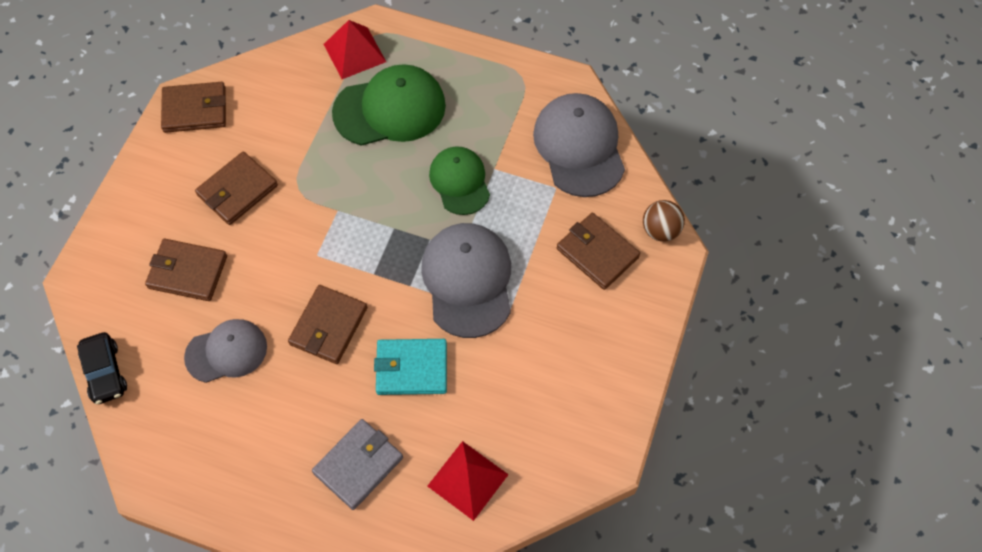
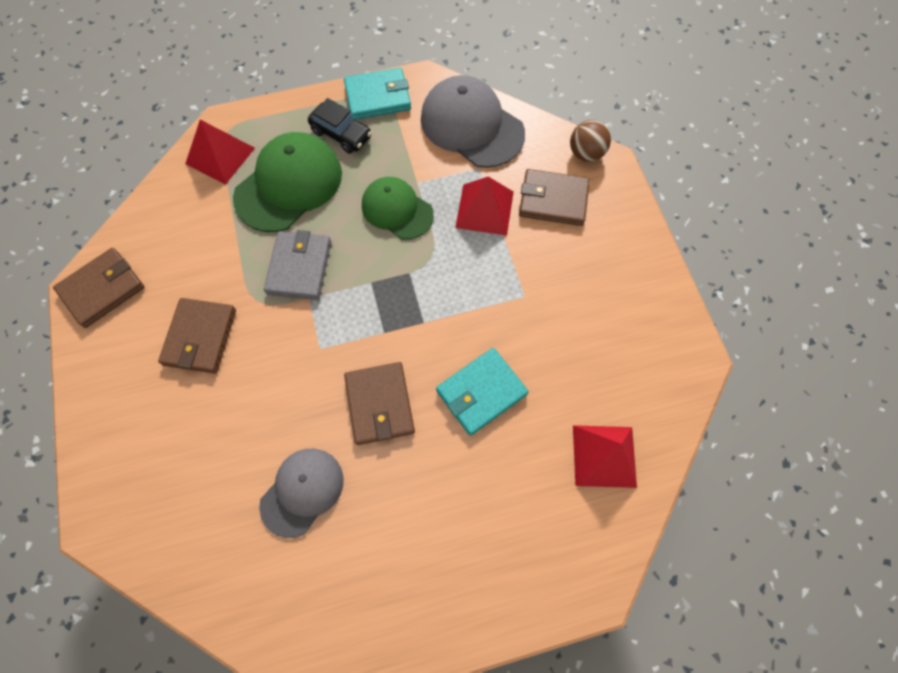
camera: 35 degrees left, 5 degrees up
black car [77,332,127,404] -> black car moved to [308,98,372,154]
brown wallet [145,239,227,301] -> none
grey wallet [312,419,403,510] -> grey wallet moved to [264,230,331,300]
grey cap [421,223,511,338] -> none
none -> turquoise wallet [344,68,411,120]
none -> red pyramid [455,177,514,236]

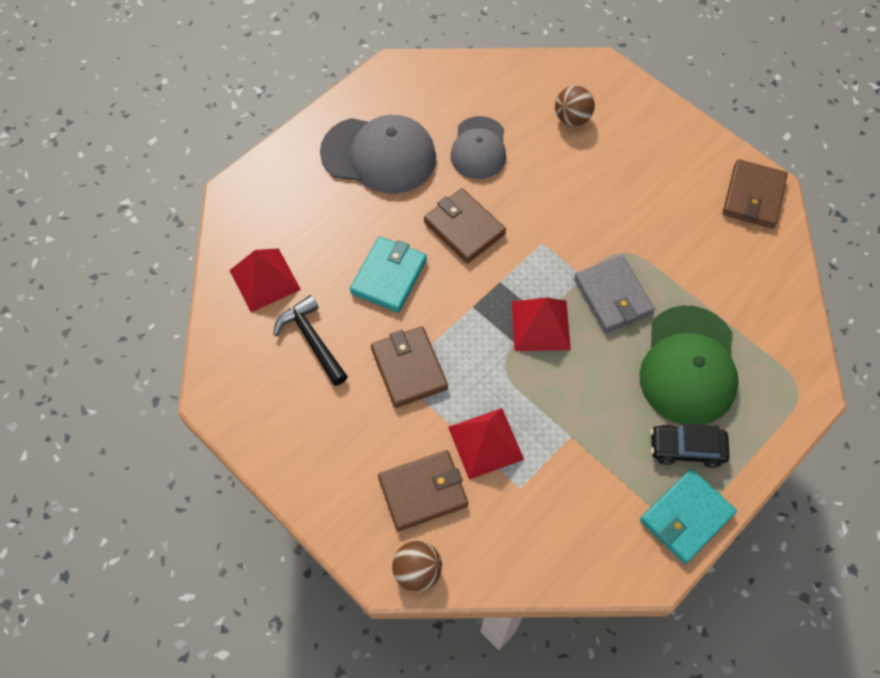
camera: 150 degrees right, 5 degrees down
brown wallet [158,298,236,373] -> brown wallet moved to [371,326,448,408]
red pyramid [185,120,255,184] -> red pyramid moved to [512,297,571,351]
green cap [362,177,434,240] -> none
grey cap [421,75,525,168] -> grey cap moved to [320,115,436,194]
none -> black hammer [273,295,348,386]
none -> brown ball [555,86,595,126]

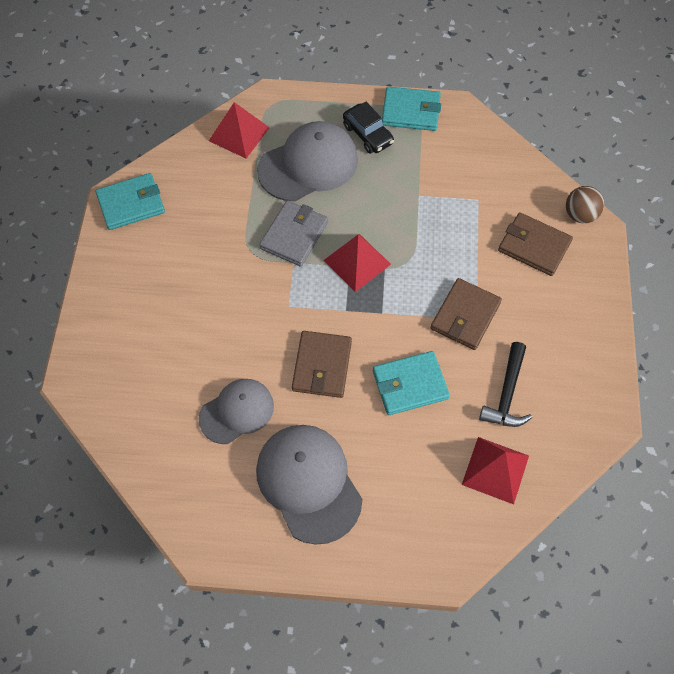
camera: 130 degrees left, 0 degrees up
red pyramid [448,408,524,479] -> red pyramid moved to [209,102,270,159]
brown ball [555,86,595,126] -> none
green cap [639,306,739,425] -> grey cap [257,121,358,202]
brown wallet [723,159,788,228] -> turquoise wallet [96,173,165,230]

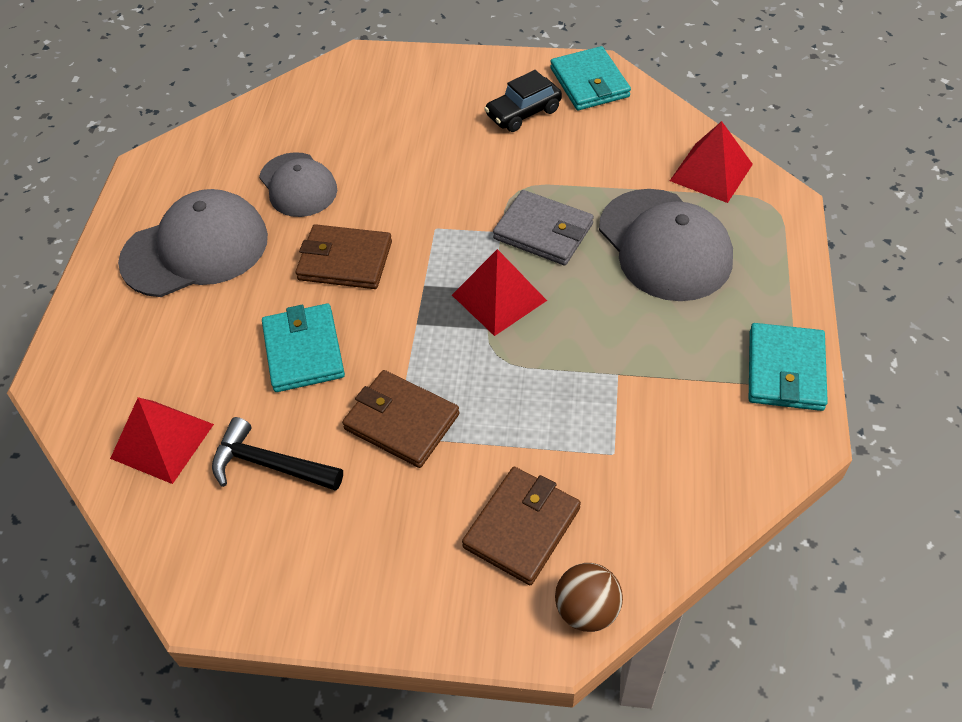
camera: 95 degrees right, 10 degrees down
black car [343,102,394,154] -> black car moved to [484,70,562,132]

